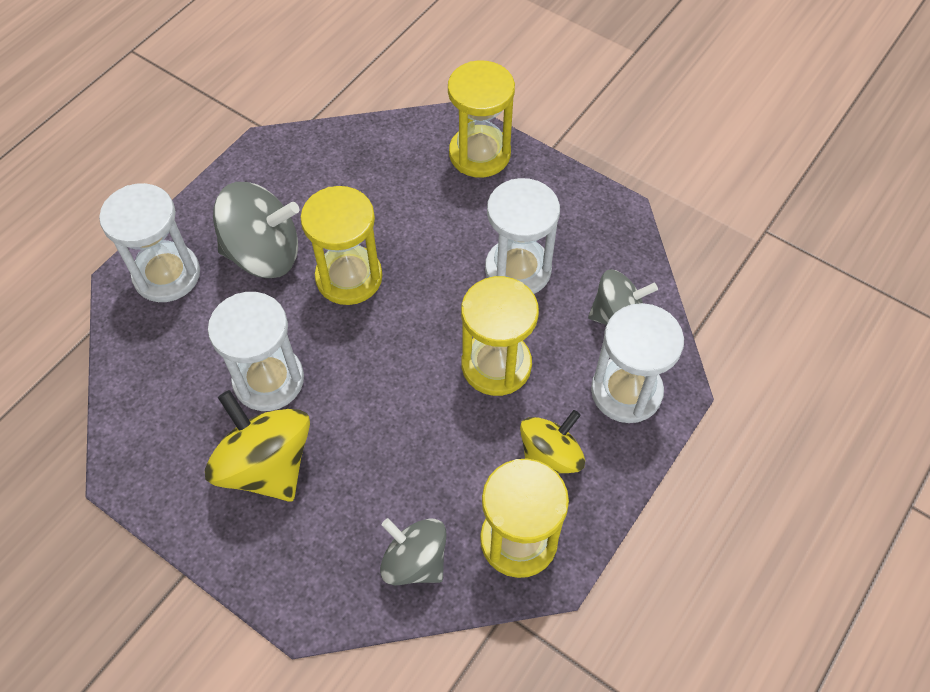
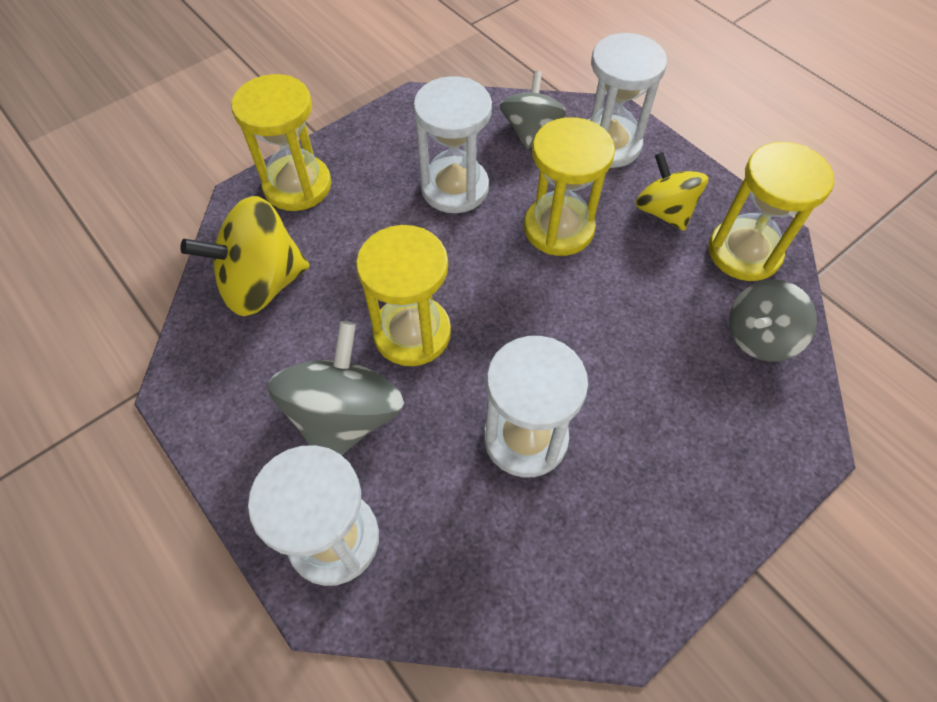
camera: 75 degrees left, 0 degrees up
yellow spinning top [205,390,310,502] -> yellow spinning top moved to [180,196,309,316]

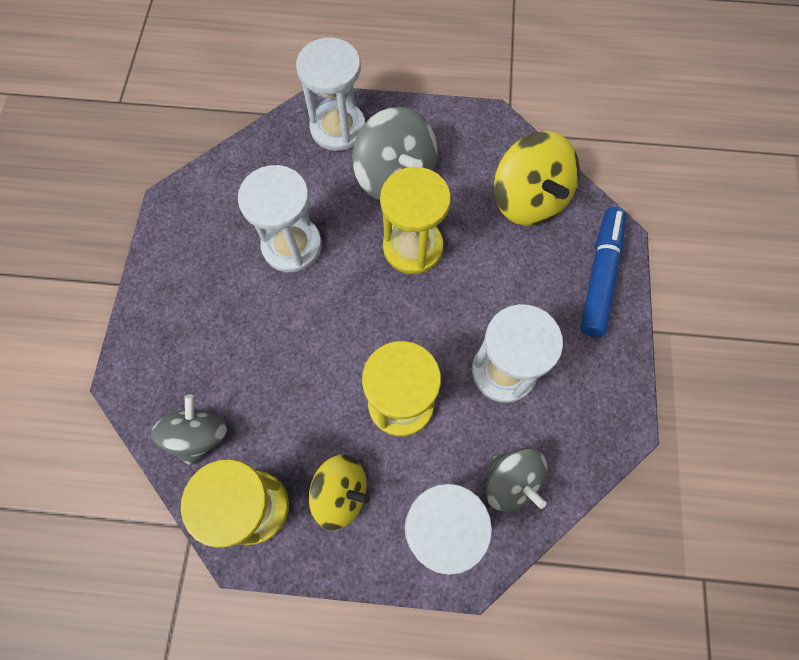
camera: 135 degrees right, 10 degrees up
yellow spinning top [180,196,309,316] -> yellow spinning top turned 135 degrees clockwise [494,131,580,226]
yellow hourglass [231,74,331,211] -> blue marker [580,207,626,337]

